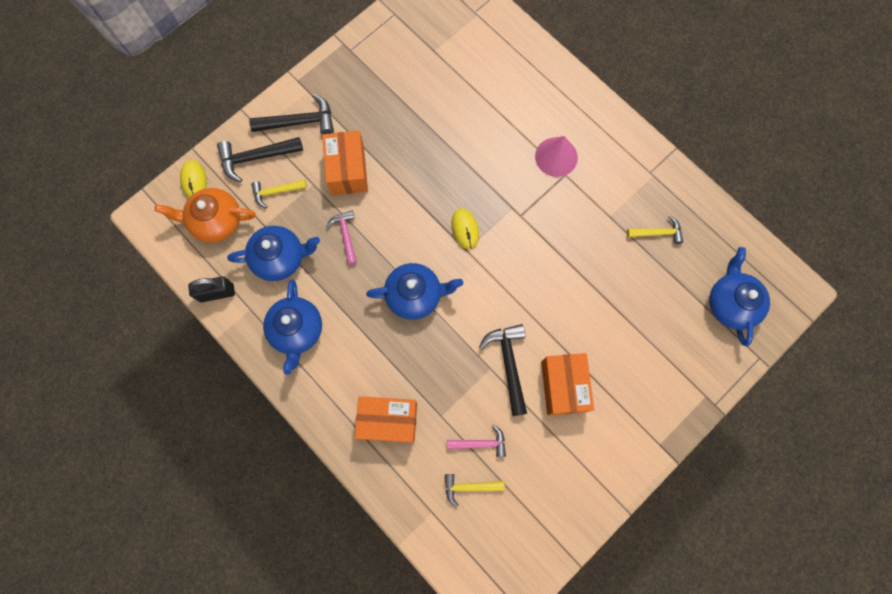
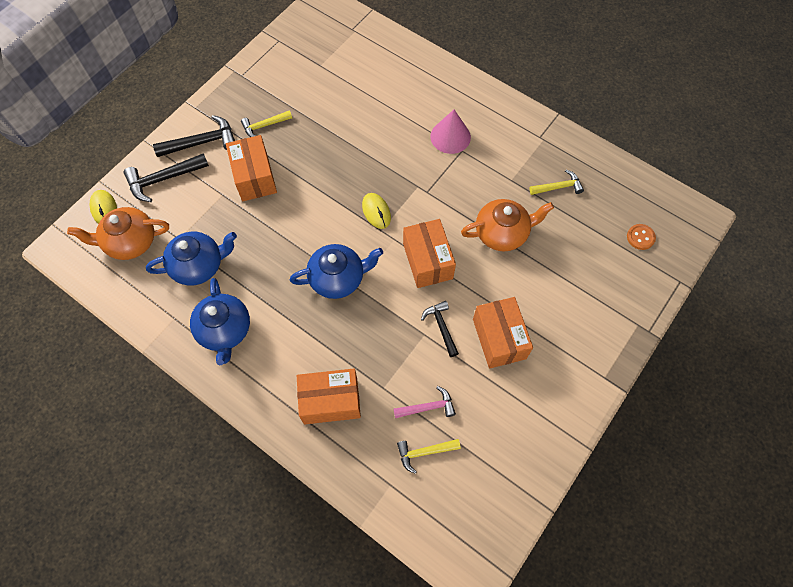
camera: 10 degrees left, 10 degrees down
black padlock [188,276,235,302] -> none
yellow hammer [251,179,307,208] -> yellow hammer moved to [241,110,292,137]
pink hammer [326,211,357,265] -> none
black hammer [479,324,527,416] -> black hammer [421,301,459,357], size x0.64
blue teapot [709,247,770,346] -> orange button [627,224,656,250]
none -> orange box [403,219,456,288]
none -> orange teapot [461,199,554,251]

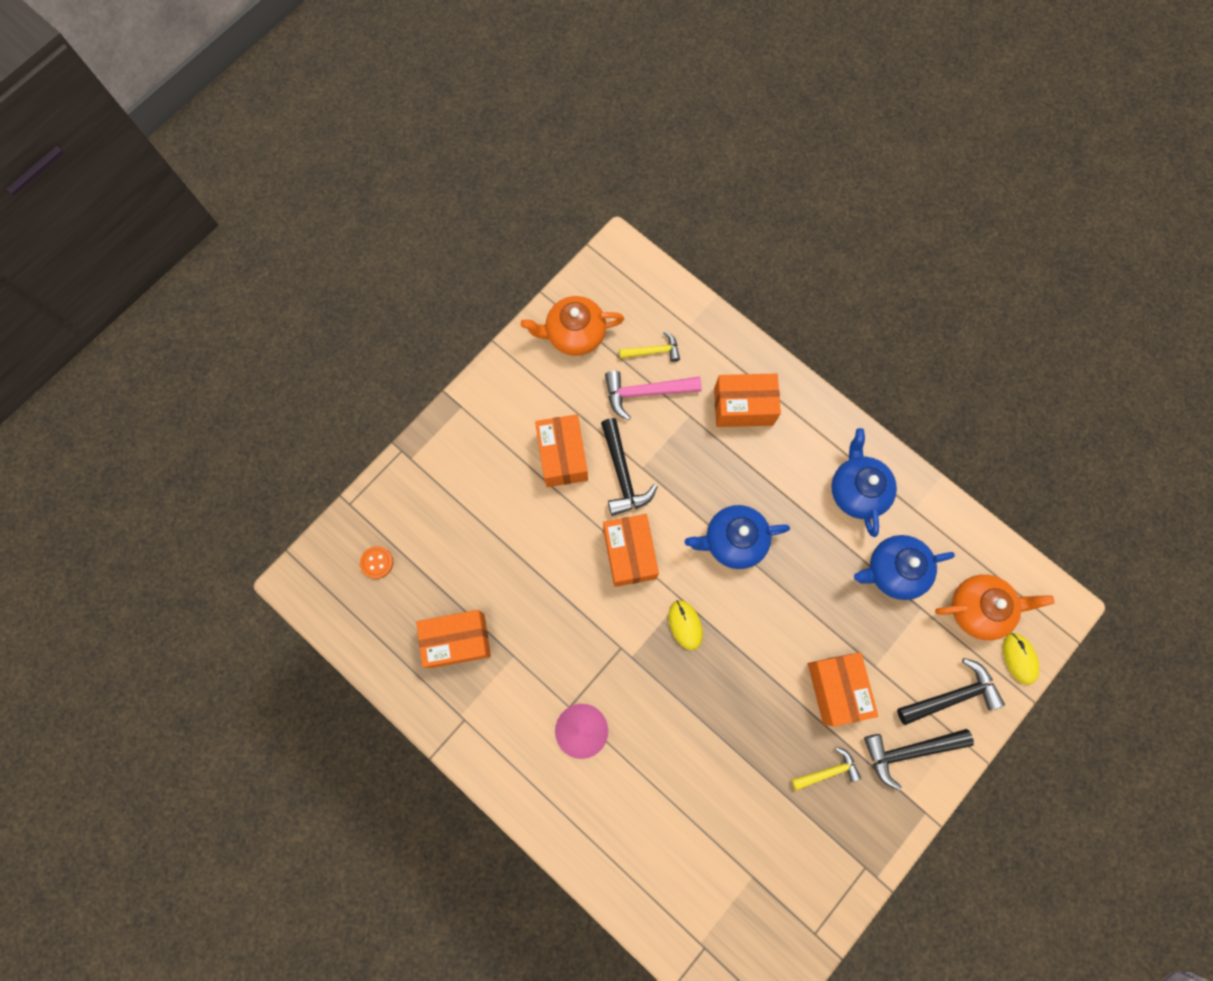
camera: 175 degrees left, 10 degrees up
pink hammer [394,386,456,418] -> pink hammer [605,371,702,420], size x1.56
black hammer [421,301,459,357] -> black hammer [601,418,658,516], size x1.56
orange teapot [461,199,554,251] -> orange teapot moved to [521,296,624,356]
yellow hammer [529,170,584,195] -> orange box [416,610,491,668]

